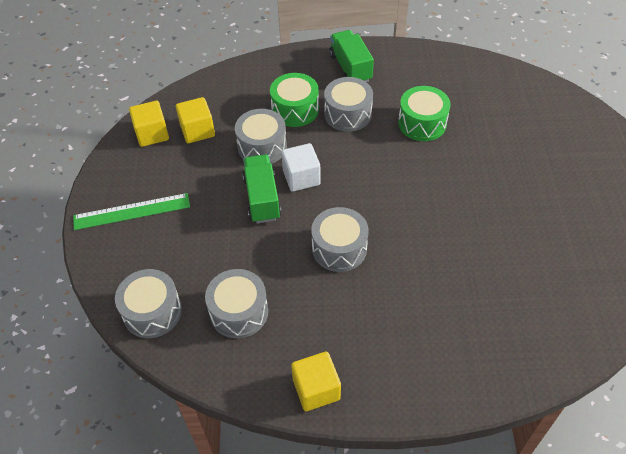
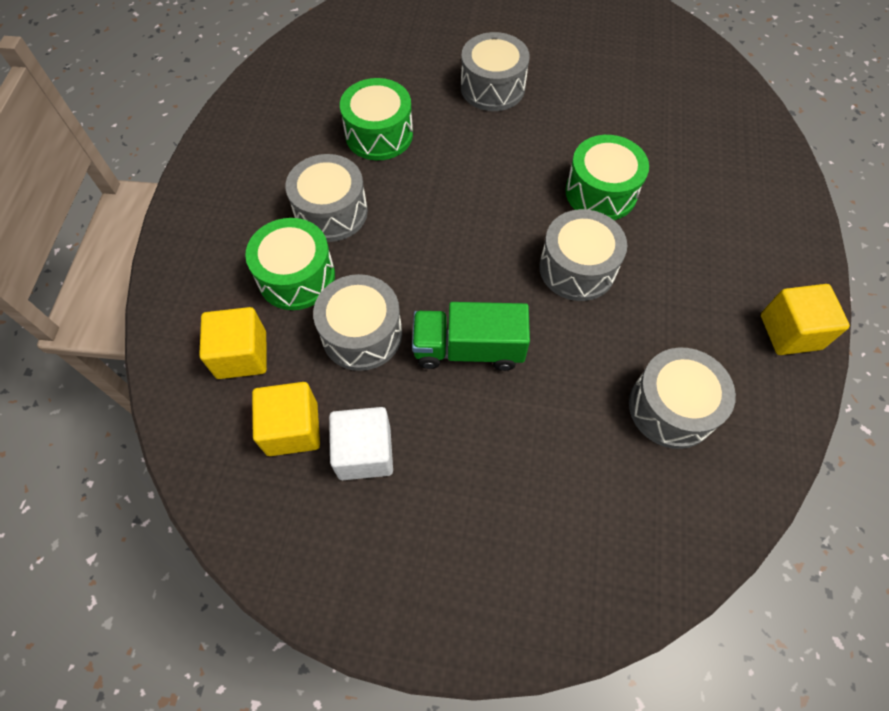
camera: 80 degrees left, 10 degrees up
green ruler [73,193,190,230] -> none
grey drum [115,269,182,338] -> grey drum moved to [461,32,530,111]
yellow cube [129,101,169,147] -> yellow cube moved to [199,307,267,379]
white cube [281,143,321,192] -> white cube moved to [329,407,393,480]
green truck [329,30,374,82] -> none
none -> green drum [565,135,649,220]

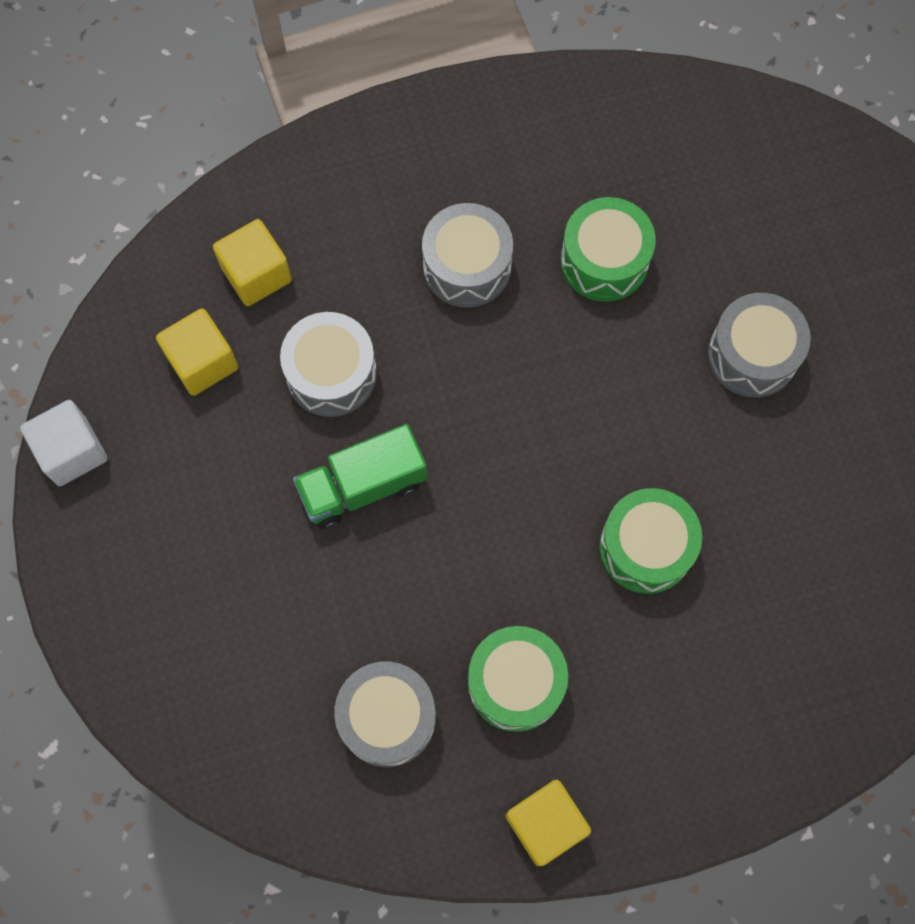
camera: 65 degrees right, 10 degrees up
green drum [245,218,335,310] -> green drum moved to [468,626,568,732]
white cube [329,407,393,480] -> white cube moved to [20,400,108,486]
green truck [412,302,530,371] -> green truck turned 90 degrees counterclockwise [293,424,427,529]
grey drum [539,209,627,301] -> none

